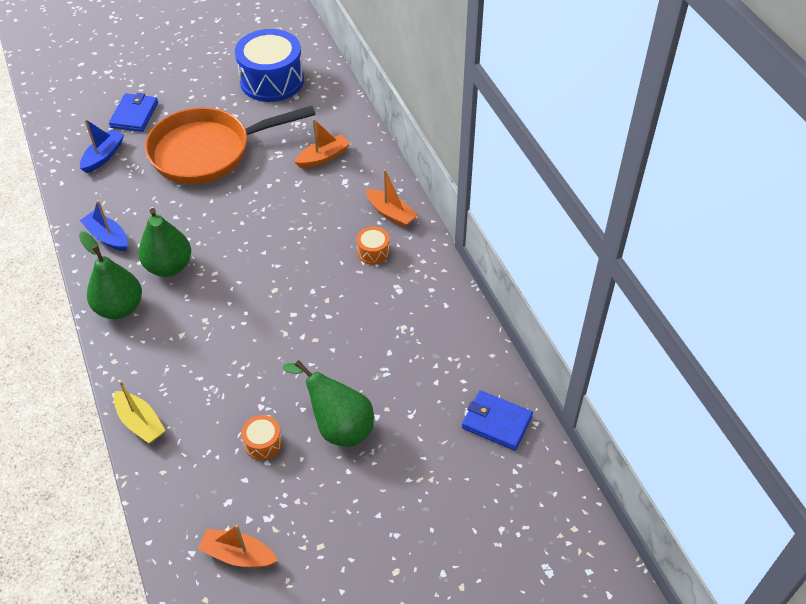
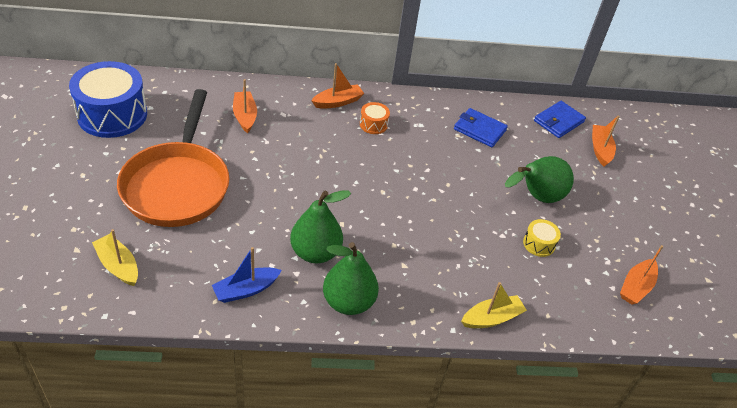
camera: 75 degrees left, 5 degrees down
blue boat [80,119,124,173] -> yellow boat [92,229,138,286]
blue wallet [109,93,158,132] -> blue wallet moved to [454,108,508,147]
orange drum [241,415,282,460] -> yellow drum [523,219,561,257]
none -> orange boat [592,115,620,167]

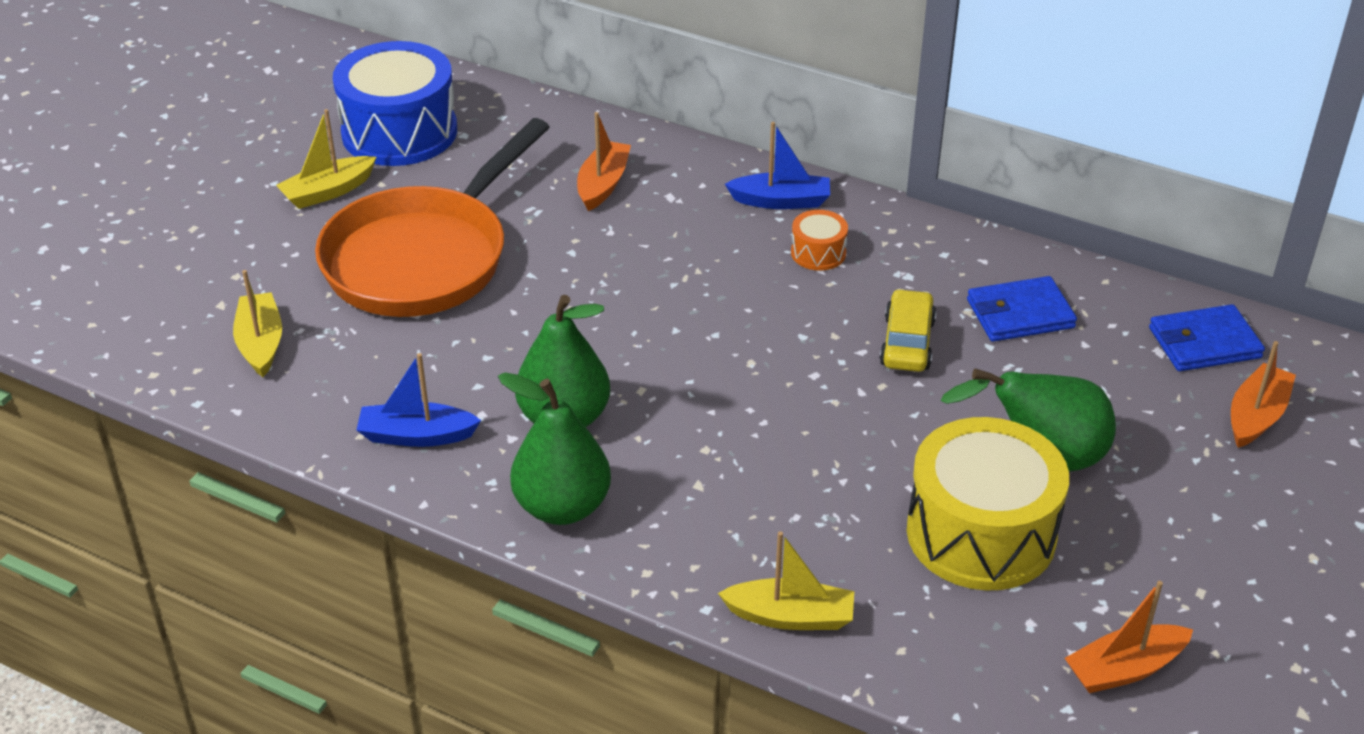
camera: 35 degrees right, 5 degrees down
orange boat [311,63,364,108] -> blue boat [725,122,830,209]
blue wallet [454,108,508,147] -> blue wallet turned 75 degrees counterclockwise [967,276,1077,342]
yellow drum [523,219,561,257] -> yellow drum [907,417,1069,591], size x2.27
none -> yellow boat [276,109,376,209]
none -> yellow car [879,289,936,372]

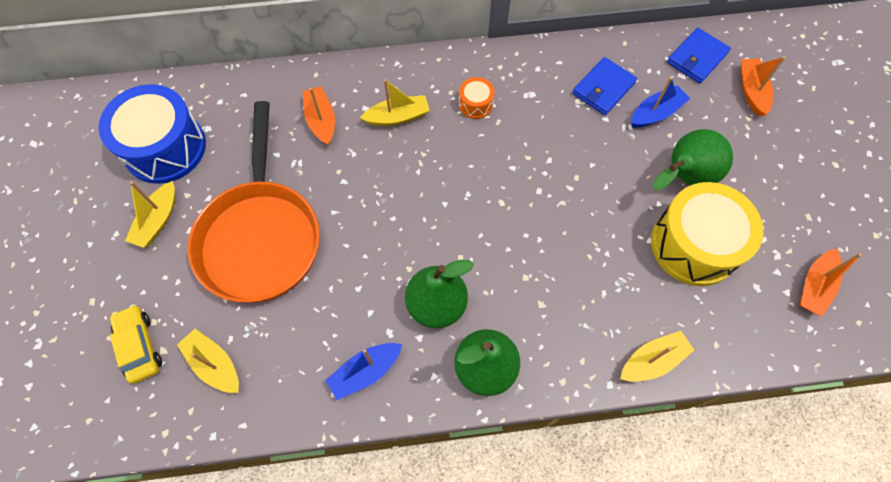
camera: 35 degrees left, 25 degrees up
blue boat [725,122,830,209] -> blue boat moved to [631,77,690,128]
yellow car [879,289,936,372] -> yellow car moved to [110,304,162,384]
none -> yellow boat [360,79,430,126]

